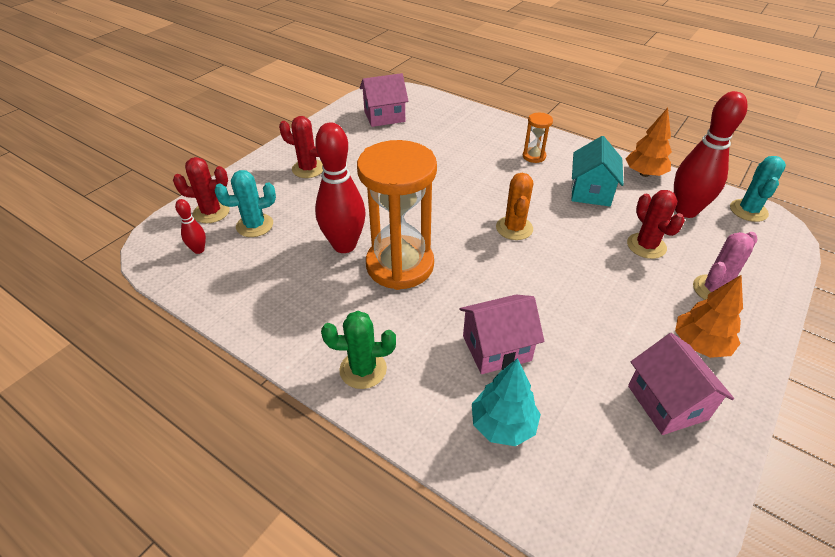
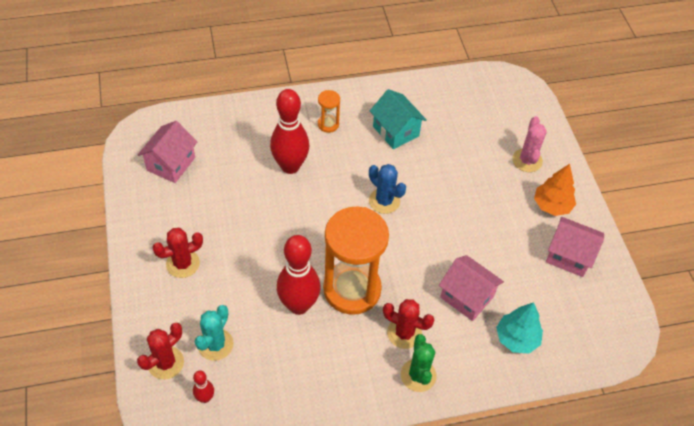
camera: 50 degrees left, 10 degrees up
green cactus [321,311,396,389] -> green cactus turned 45 degrees counterclockwise [401,334,436,392]
pink house [460,295,544,374] -> pink house turned 75 degrees counterclockwise [439,255,504,321]
orange cactus [496,173,533,240] -> blue cactus [369,164,406,214]
orange tree [625,108,672,177] -> none
red cactus [627,190,685,259] -> red cactus moved to [383,299,434,349]
red bowling pin [674,91,748,218] -> red bowling pin moved to [270,89,309,174]
turquoise cactus [730,156,786,222] -> none

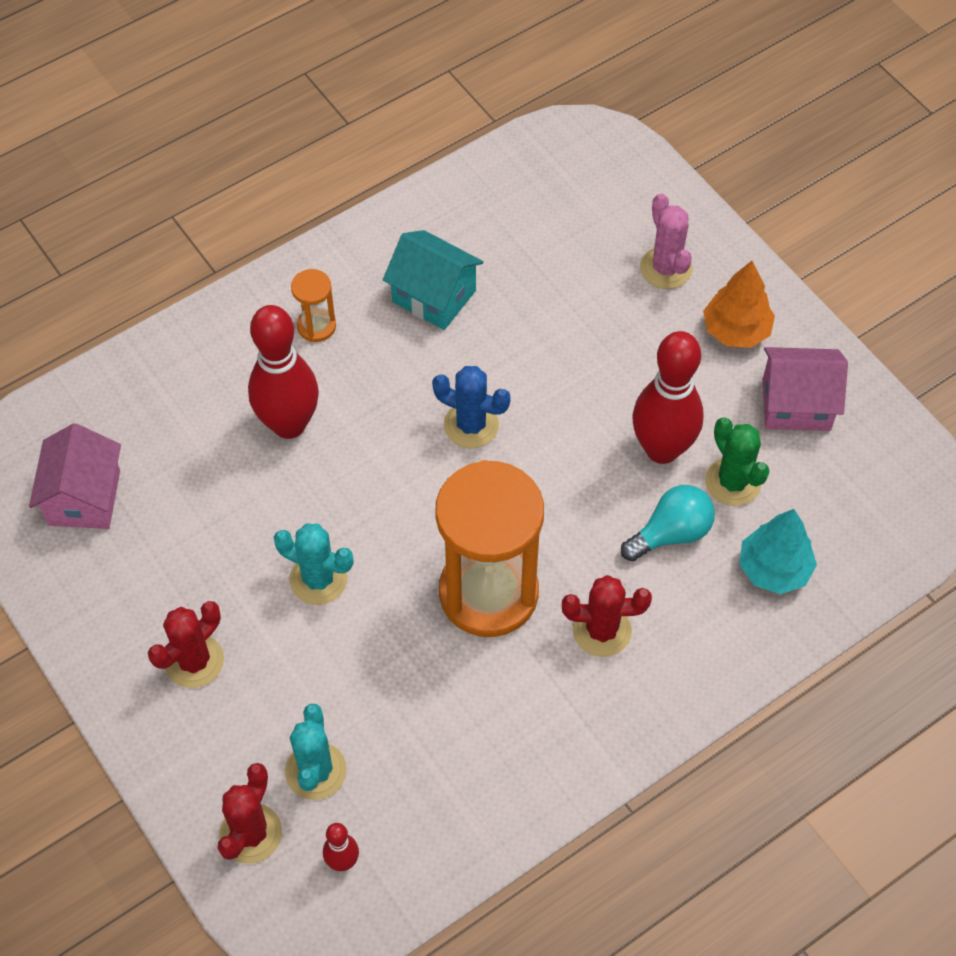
camera: 20 degrees left, 5 degrees up
red bowling pin [277,235,320,315] -> red bowling pin moved to [632,331,704,464]
green cactus [401,334,436,392] -> green cactus moved to [705,417,769,506]
pink house [439,255,504,321] -> turquoise light bulb [621,485,715,562]
none -> turquoise cactus [274,524,354,605]

